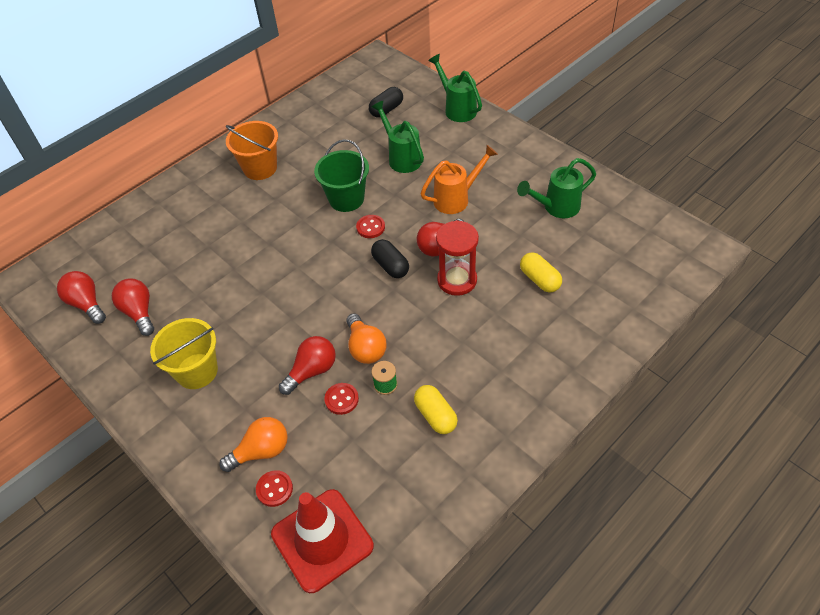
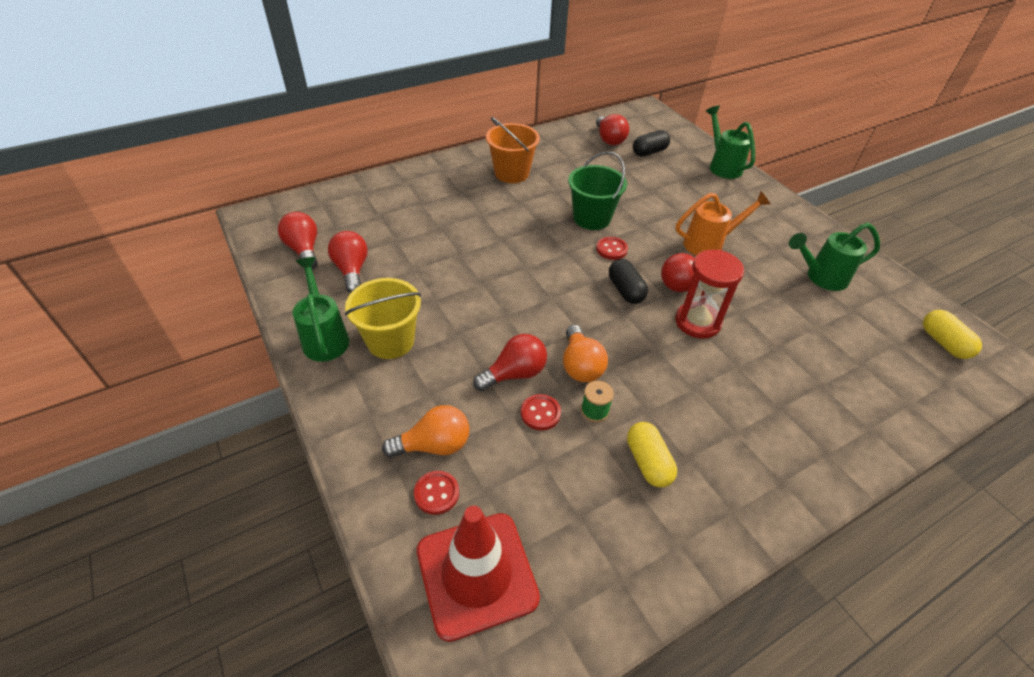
camera: 10 degrees right, 5 degrees down
green watering can [372,100,424,173] -> green watering can moved to [293,257,349,362]
yellow capsule [520,252,562,292] -> yellow capsule moved to [923,310,982,359]
none -> red light bulb [596,114,629,145]

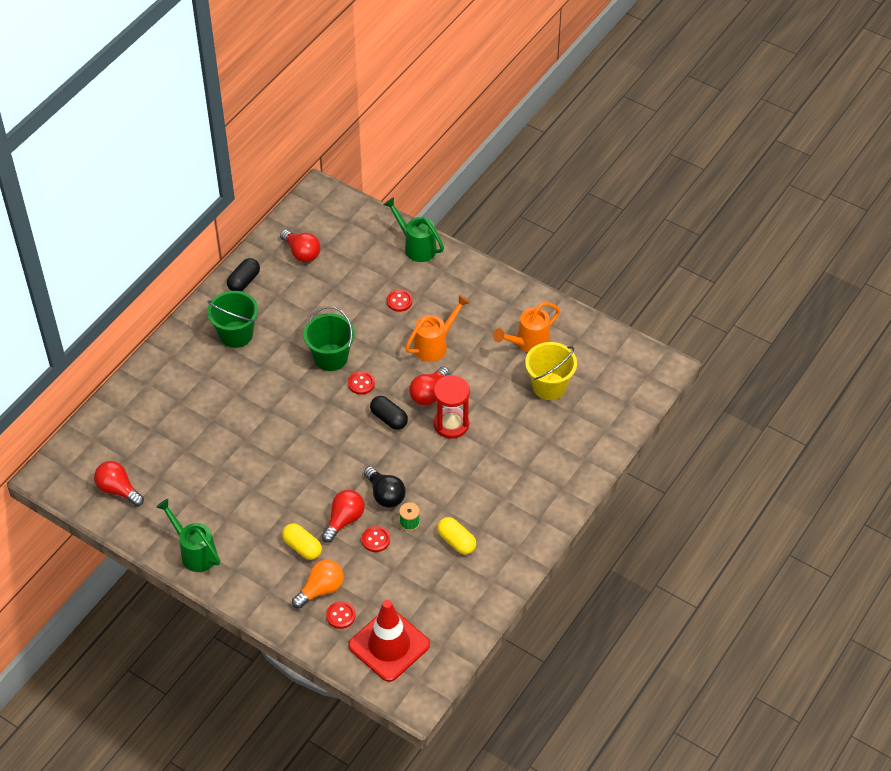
camera: 25 degrees left, 5 degrees up
red light bulb [328,231,368,293] -> none
yellow bucket [345,278,421,359] -> yellow bucket moved to [525,342,577,400]
orange bucket [486,117,540,183] -> green bucket [207,291,258,348]
orange light bulb [563,325,608,382] -> black light bulb [364,466,406,508]
black capsule [633,130,670,157] -> black capsule moved to [227,258,260,291]
green watering can [789,223,880,291] -> orange watering can [493,302,560,353]
yellow capsule [923,310,982,359] -> yellow capsule moved to [282,523,322,560]
none -> red button [387,290,413,312]

